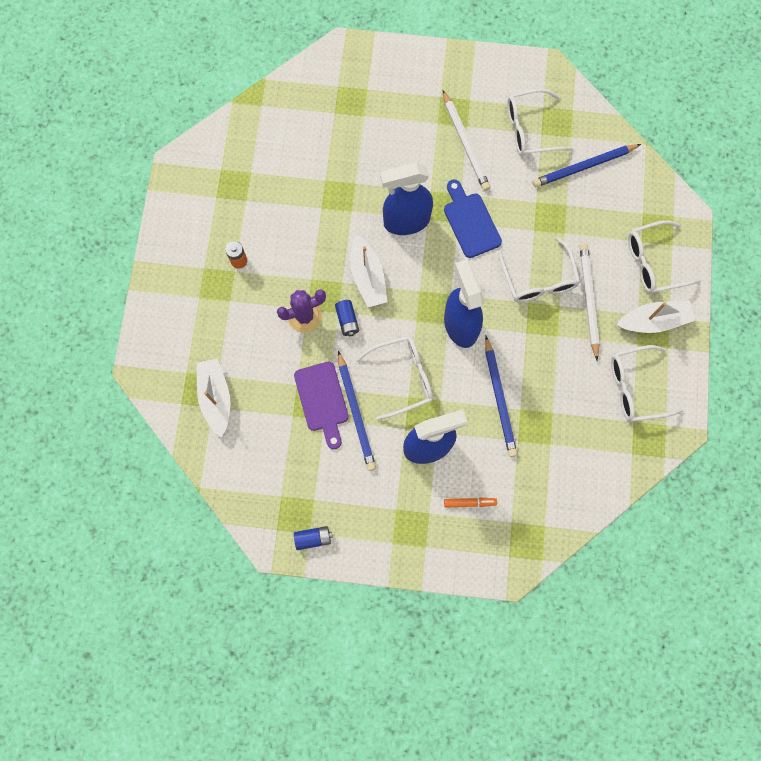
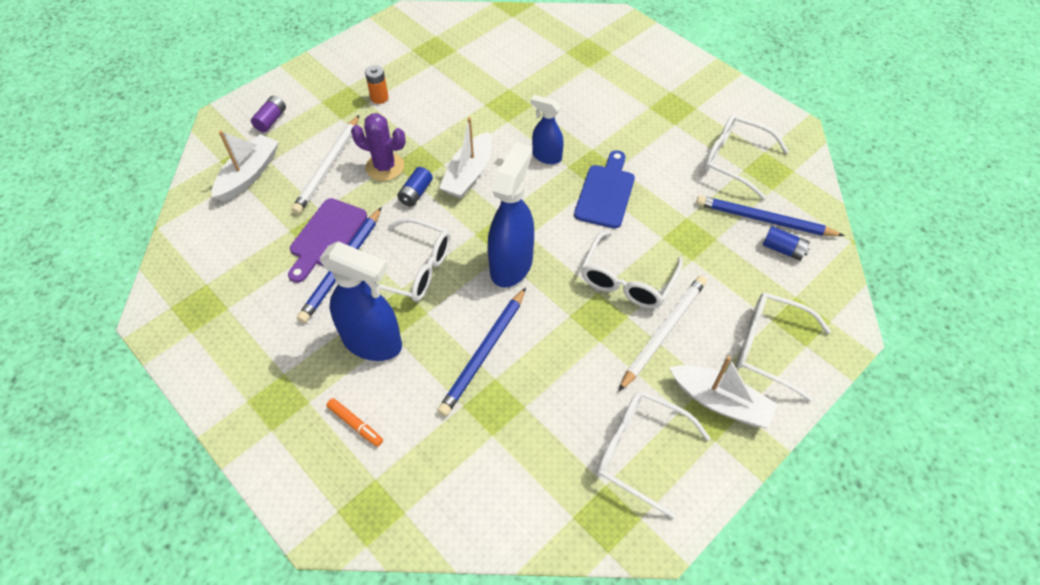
camera: 40 degrees right, 20 degrees down
blue battery [294,526,333,550] -> blue battery moved to [763,226,810,261]
blue spray bottle [380,162,433,235] -> blue spray bottle [531,95,564,164], size x0.57
white pencil [443,91,490,191] -> white pencil moved to [291,115,359,214]
none -> purple battery [251,96,286,132]

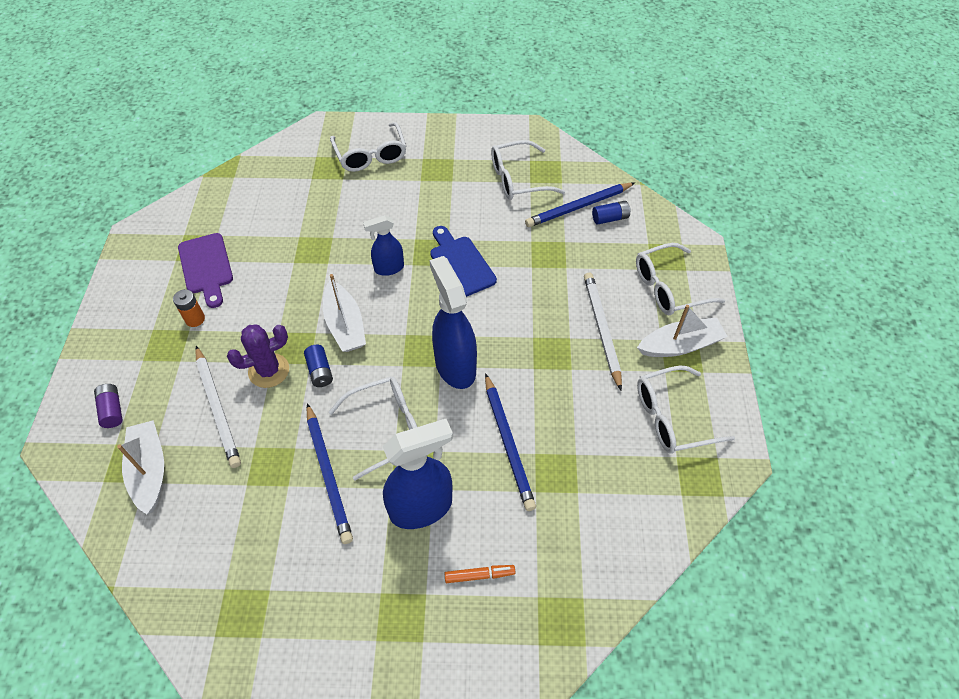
camera: 45 degrees left, 0 degrees up
purple cutting board [288,198,367,283] -> purple cutting board moved to [178,233,233,308]
white glasses [581,230,683,309] -> white glasses moved to [330,122,406,172]

